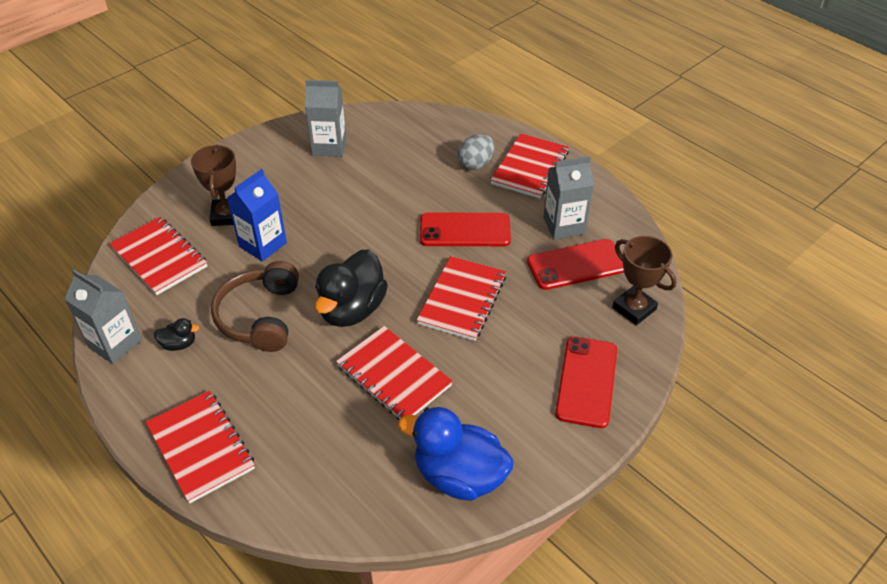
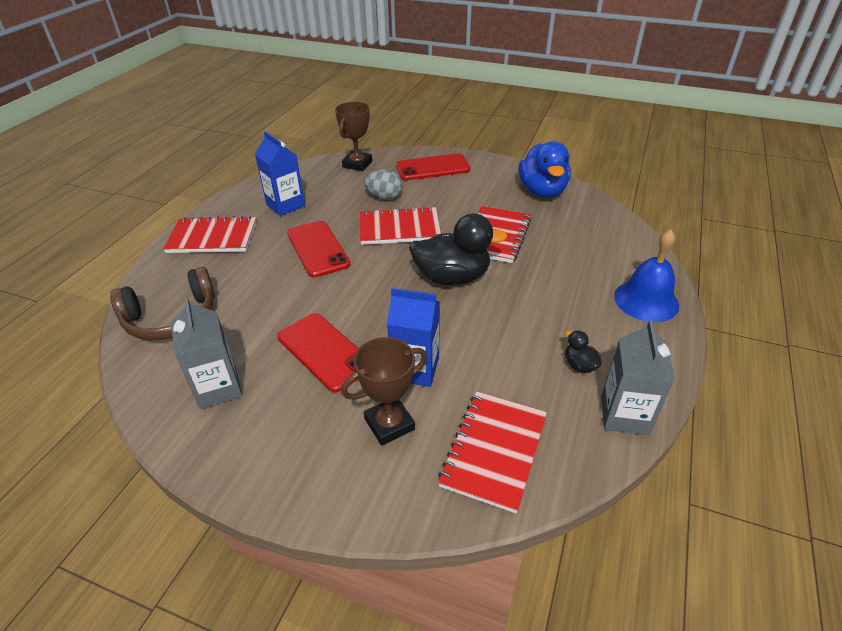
camera: 115 degrees left, 5 degrees down
red notebook [146,391,255,504] -> blue bell [614,229,679,322]
brown headphones [211,261,299,352] -> brown headphones moved to [110,267,215,340]
grey egg [458,134,495,170] -> grey egg moved to [364,169,403,200]
red phone [527,239,624,290] -> red phone moved to [278,313,359,392]
grey carton [543,156,594,239] -> blue carton [255,131,305,216]

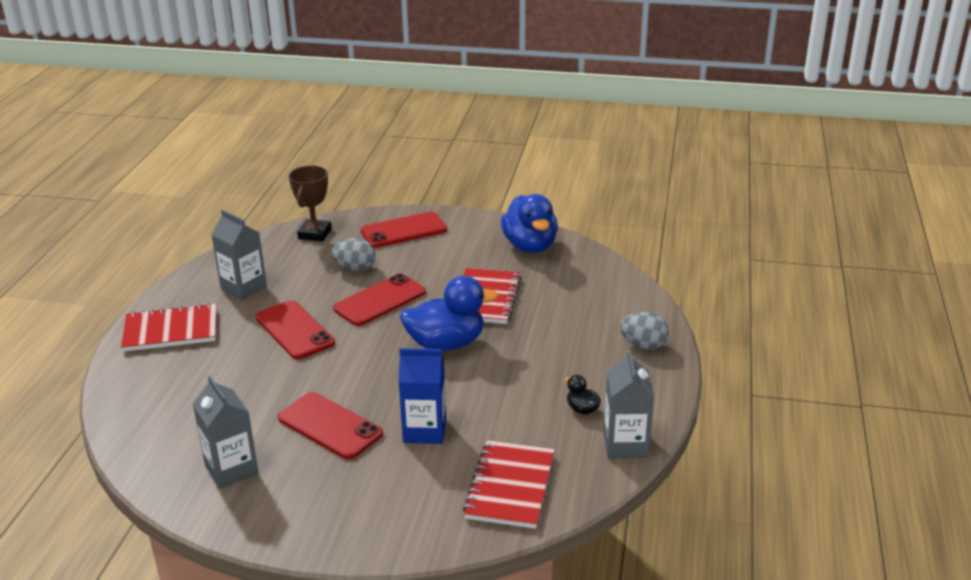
camera: 10 degrees left, 10 degrees down
brown headphones [110,267,215,340] -> none
blue carton [255,131,305,216] -> grey carton [211,209,267,300]
brown trophy [341,337,427,446] -> none
red notebook [360,206,441,245] -> red phone [333,273,426,326]
black duck [409,213,508,285] -> blue duck [400,276,499,351]
blue bell [614,229,679,322] -> grey egg [620,312,669,350]

